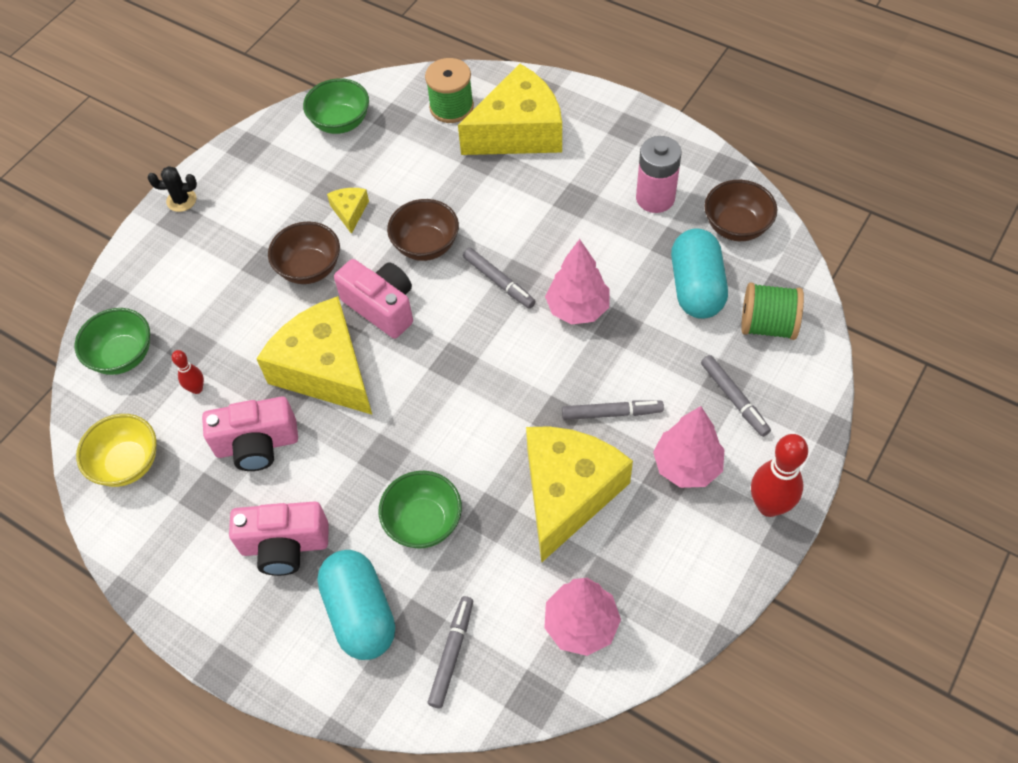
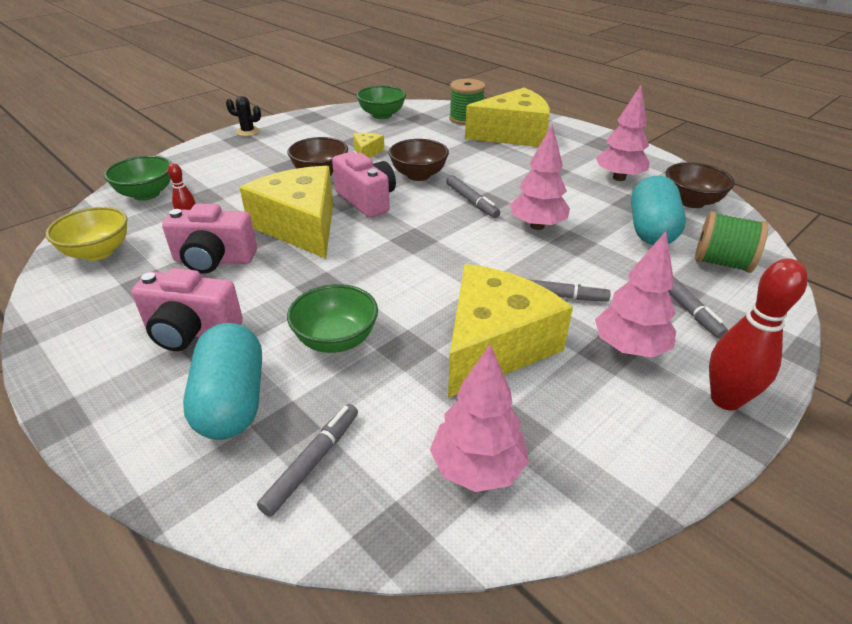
camera: 10 degrees right, 20 degrees down
pink battery [636,136,682,213] -> pink tree [596,85,650,181]

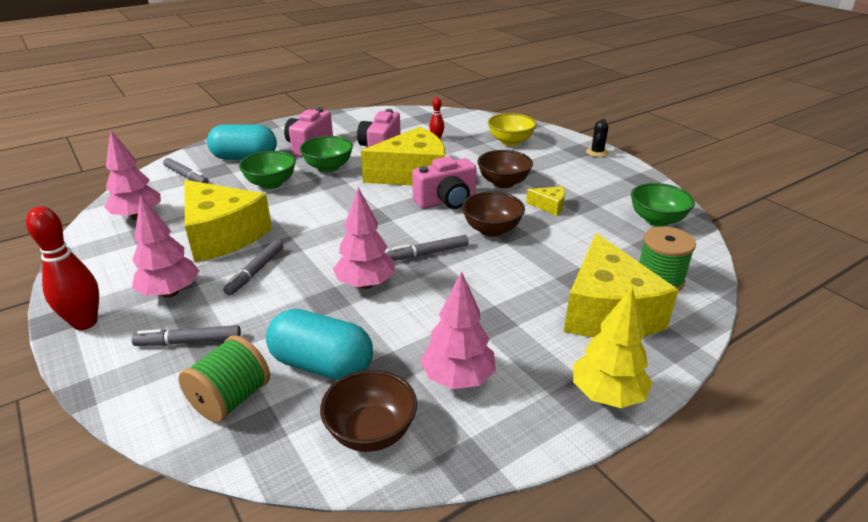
camera: 100 degrees right, 5 degrees down
yellow bowl [46,207,128,261] -> yellow bowl moved to [488,113,537,146]
green bowl [104,155,172,201] -> green bowl moved to [300,136,353,172]
none -> yellow tree [573,287,652,408]

